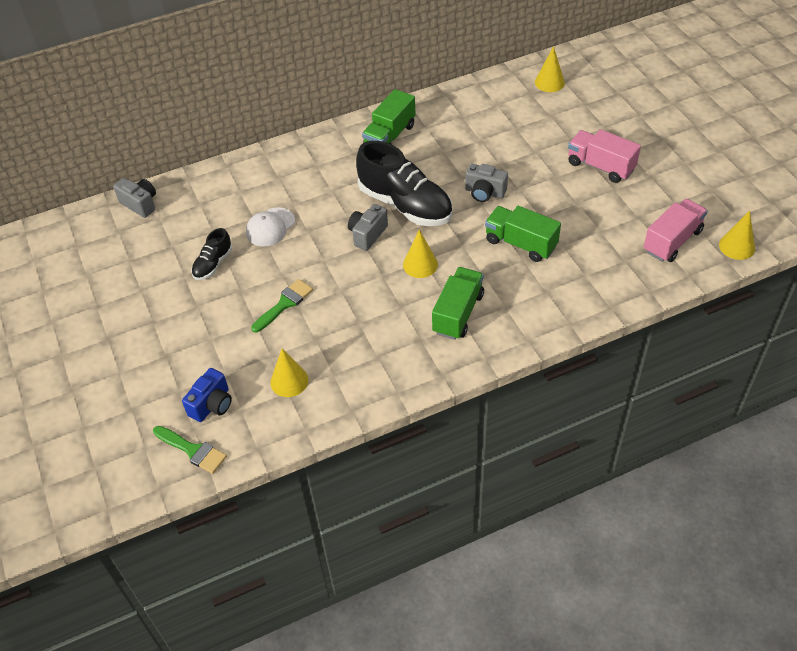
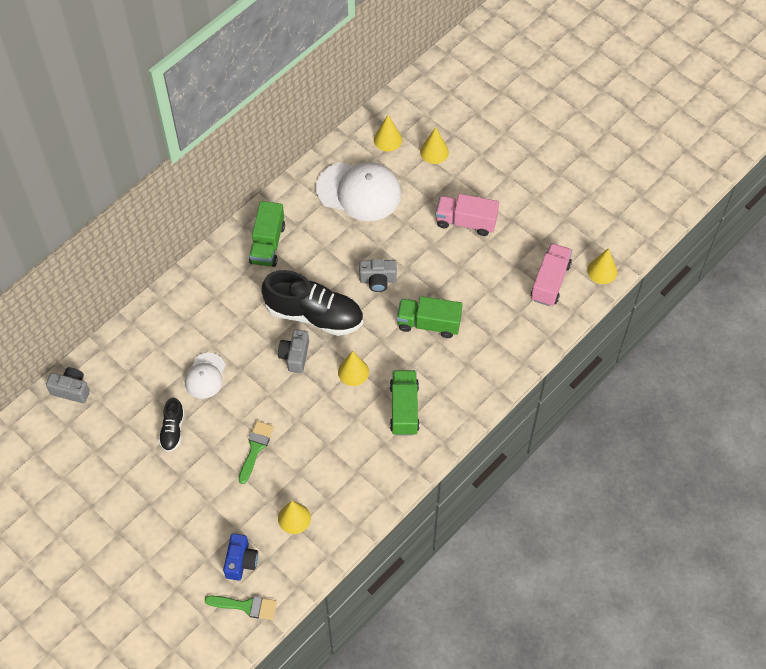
camera: 25 degrees left, 10 degrees up
none -> white cap [316,162,401,221]
none -> yellow cone [420,127,449,164]

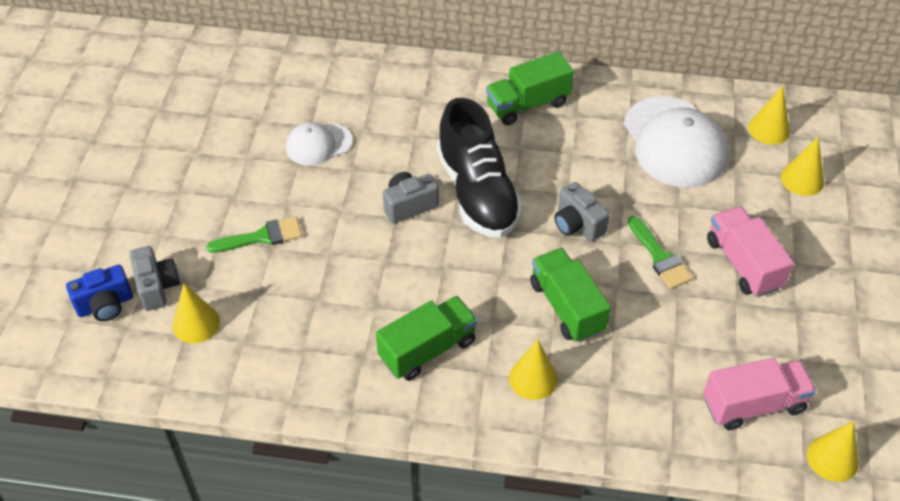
camera: 55 degrees right, 10 degrees down
grey camera [46,367,90,403] -> grey camera moved to [129,246,180,311]
black shoe [159,398,184,452] -> none
green brush [205,595,277,620] -> green brush moved to [628,216,693,289]
yellow cone [338,351,369,386] -> yellow cone moved to [509,339,558,400]

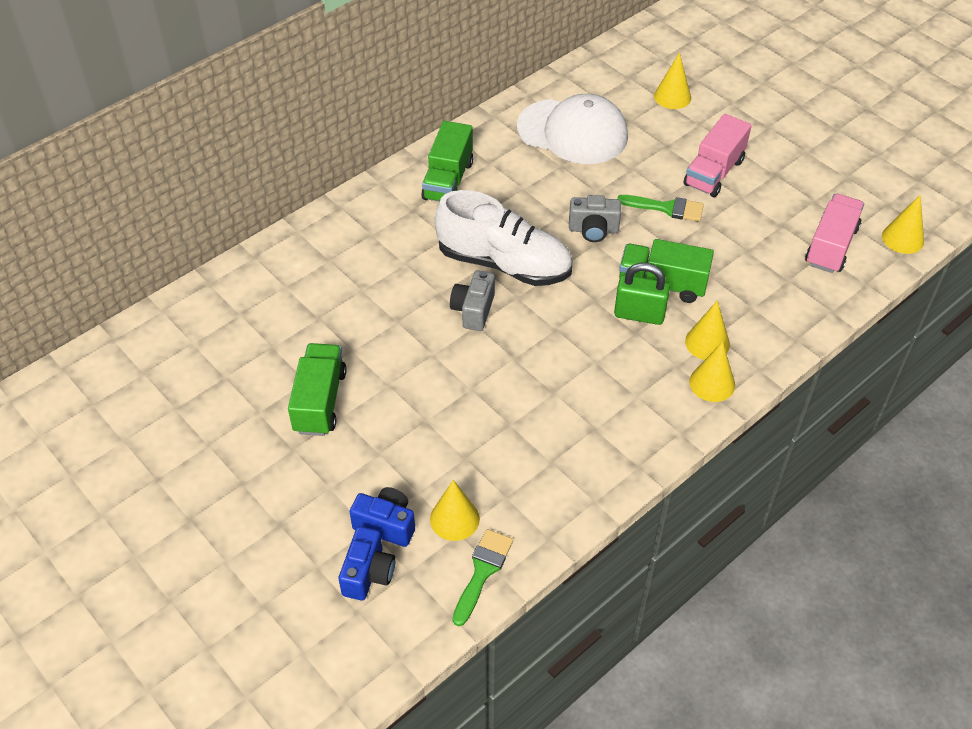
camera: 50 degrees left, 0 degrees up
grey camera [129,246,180,311] -> blue camera [350,487,415,547]
green brush [207,217,302,253] -> green brush moved to [453,529,513,626]
white cap [286,122,353,166] -> none
green truck [376,296,478,381] -> green truck moved to [288,343,347,436]
black shoe [437,98,523,238] -> white shoe [435,190,572,286]
pink truck [707,206,794,297] -> pink truck turned 75 degrees counterclockwise [684,114,752,197]
yellow cone [748,86,790,145] -> yellow cone moved to [689,341,735,402]
none -> green padlock [614,263,670,325]

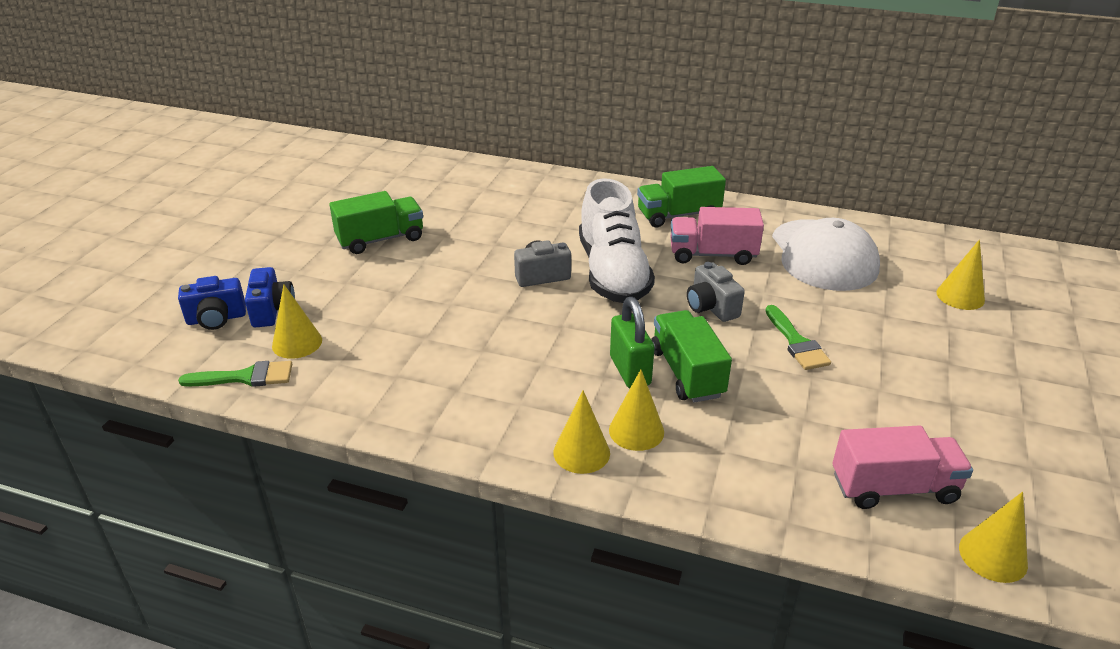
camera: 60 degrees right, 15 degrees down
pink truck [684,114,752,197] -> pink truck moved to [671,207,764,265]

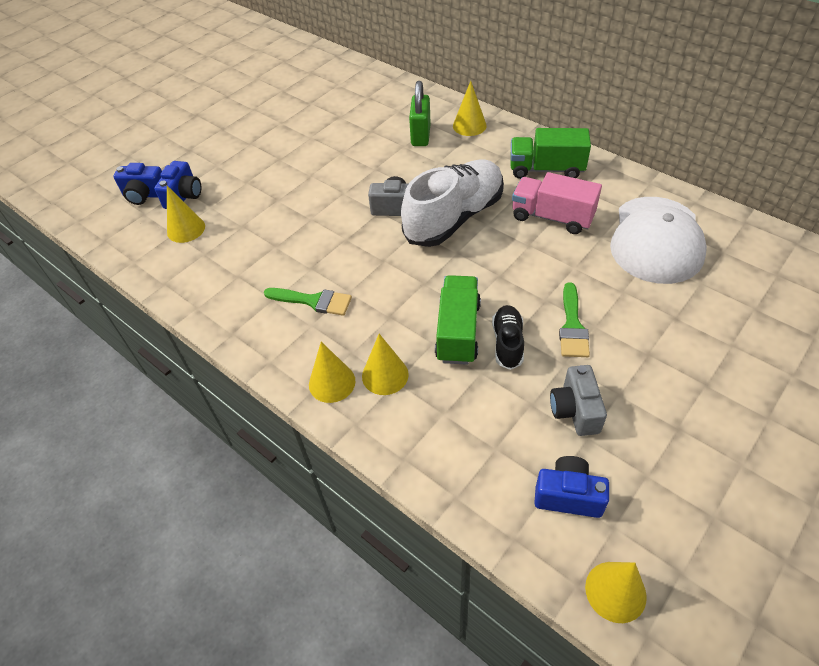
camera: 25 degrees right, 15 degrees up
green brush [178,361,292,387] -> green brush moved to [264,288,352,316]
green truck [329,191,423,254] -> none
white shoe [579,178,655,303] -> white shoe turned 150 degrees counterclockwise [401,160,504,247]
green padlock [610,297,655,388] -> green padlock moved to [409,81,431,146]
grey camera [687,262,745,322] -> grey camera moved to [550,365,607,436]
pink truck [833,425,973,509] -> blue camera [534,456,609,518]
yellow cone [936,239,985,310] -> yellow cone moved to [453,81,487,136]
none -> black shoe [492,305,524,370]

